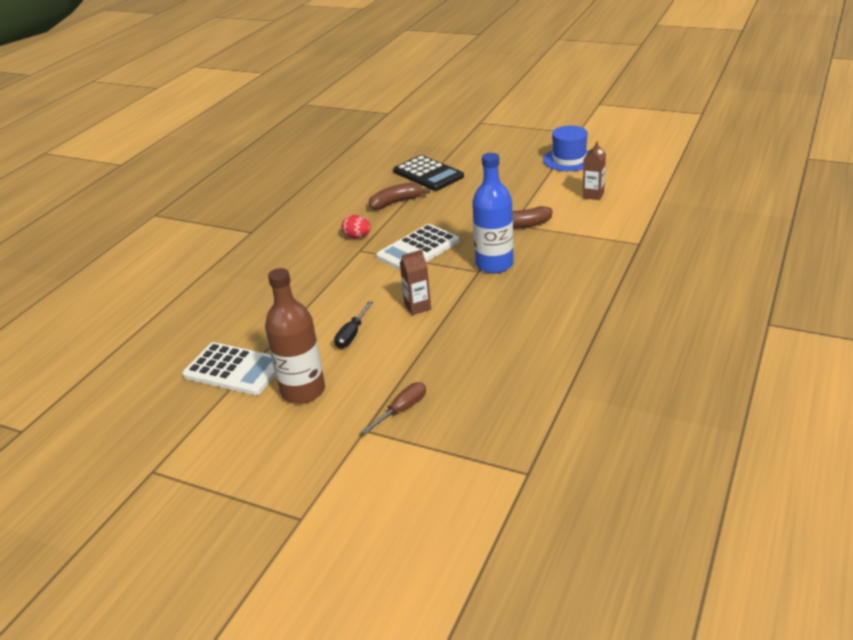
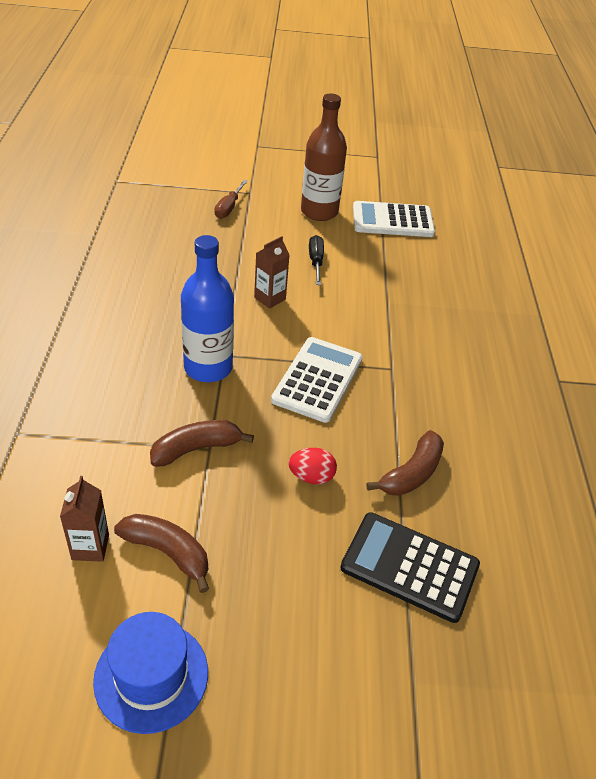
camera: 150 degrees right, 10 degrees up
red egg [342,215,371,238] -> red egg moved to [289,448,337,484]
none -> brown banana [114,514,209,593]

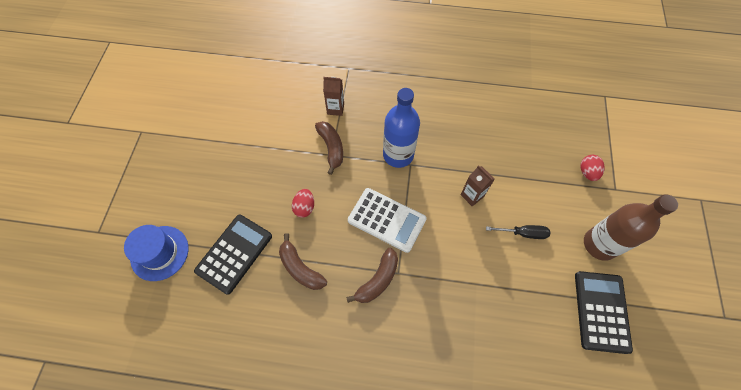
camera: 100 degrees right, 20 degrees up
brown carton [60,476,109,562] -> brown carton moved to [323,77,344,116]
blue hat [93,612,208,734] -> blue hat moved to [124,225,189,281]
brown banana [114,514,209,593] -> brown banana moved to [346,248,398,303]
brown screwdriver [214,180,248,219] -> red egg [580,155,605,181]
white calculator [353,201,435,237] -> black calculator [575,271,633,354]

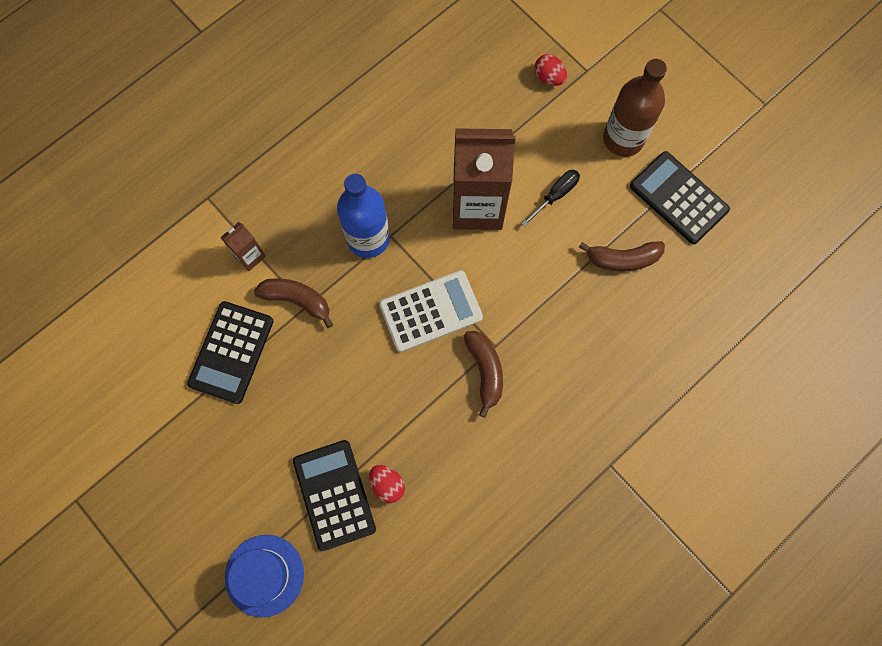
camera: 50 degrees left, 10 degrees up
brown banana [279,233,327,290] -> brown banana moved to [579,241,665,271]
red egg [292,189,314,218] -> red egg moved to [369,465,405,503]
brown carton [460,165,495,206] -> brown carton [453,128,515,230], size x2.21
none -> black calculator [187,301,274,404]

